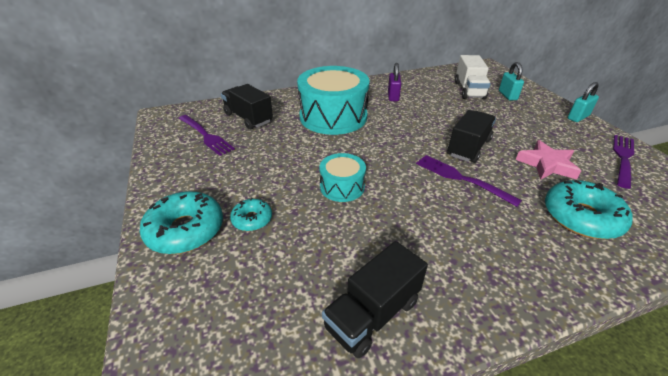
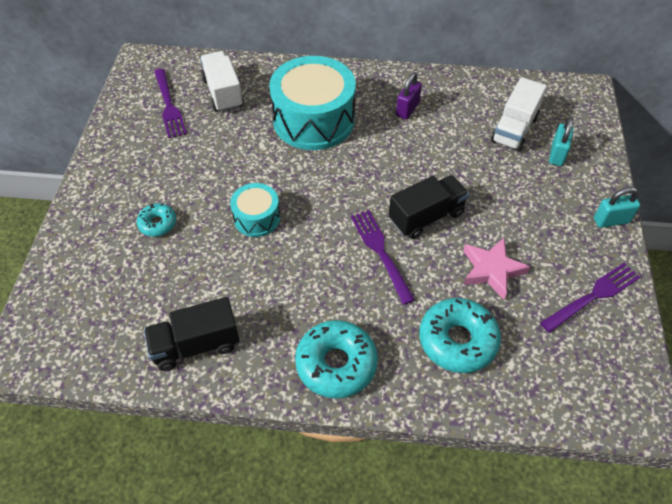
camera: 25 degrees right, 15 degrees up
turquoise donut [140,191,223,254] -> turquoise donut moved to [295,320,378,399]
black truck [221,84,273,130] -> white truck [200,51,244,112]

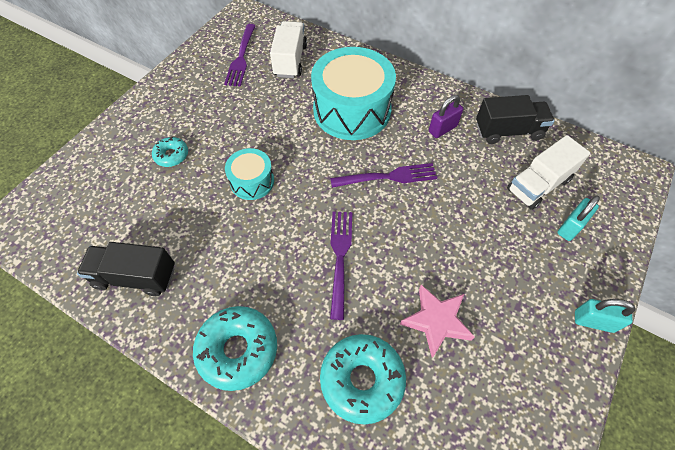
camera: 25 degrees right, 5 degrees up
black truck [389,175,469,239] -> black truck moved to [476,95,555,144]
purple fork [540,263,640,333] -> purple fork moved to [330,163,437,188]

